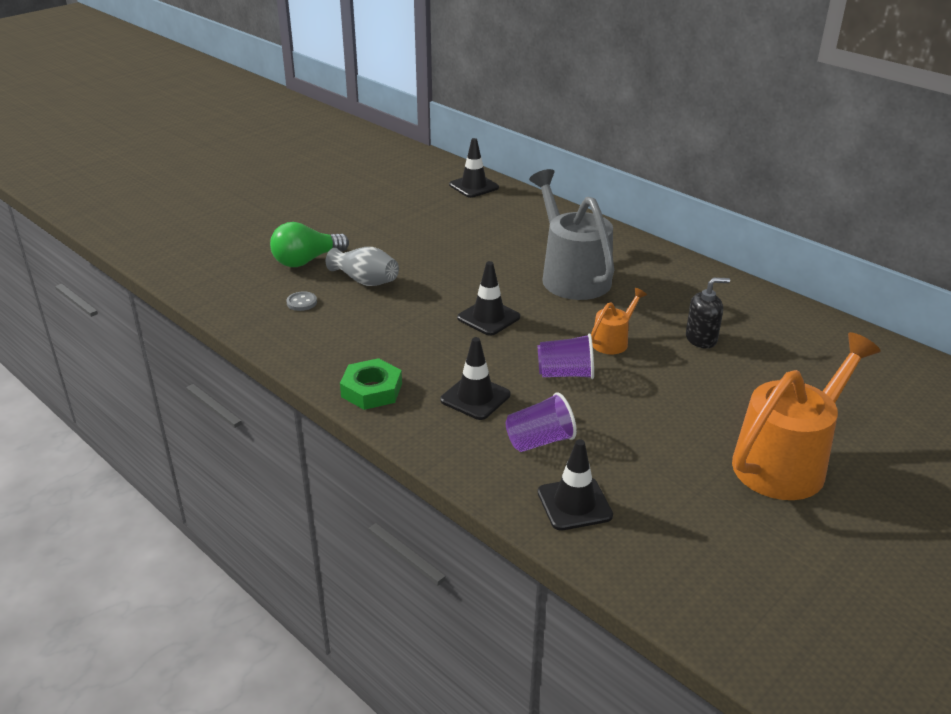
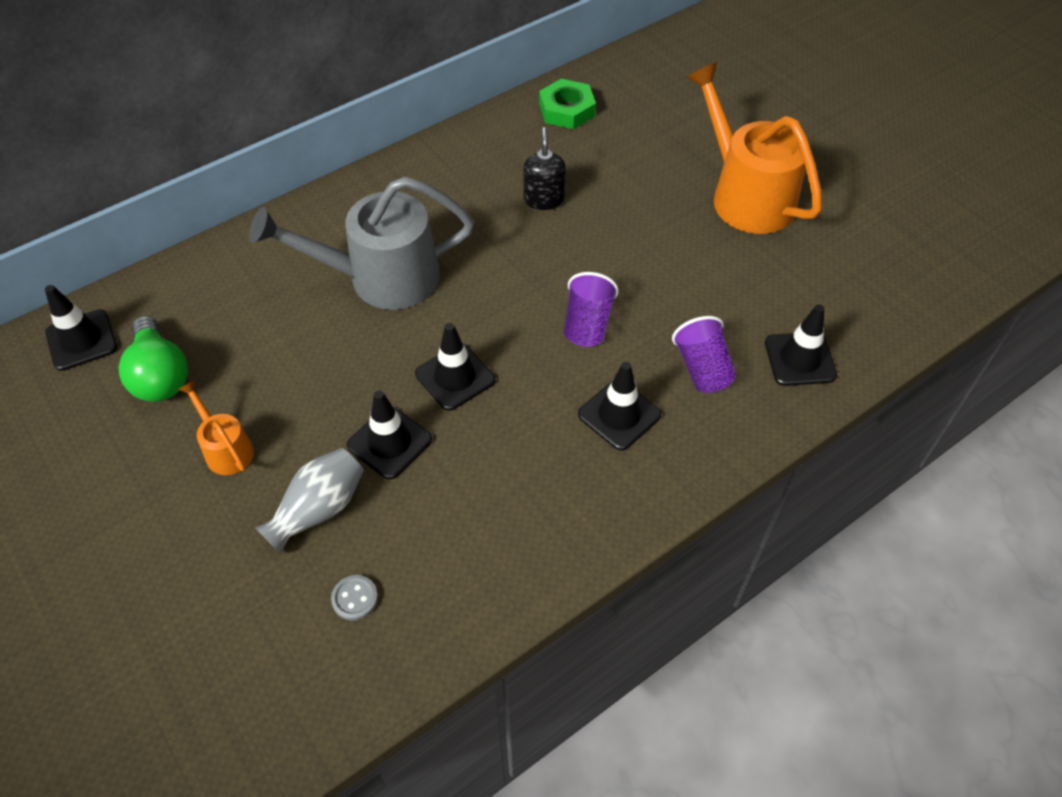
camera: 80 degrees left, 20 degrees up
green light bulb [270,222,349,267] -> green light bulb moved to [119,316,188,402]
green nut [340,358,402,410] -> green nut moved to [539,79,596,129]
orange watering can [591,288,647,354] -> orange watering can moved to [178,380,254,475]
none -> black traffic cone [347,390,432,479]

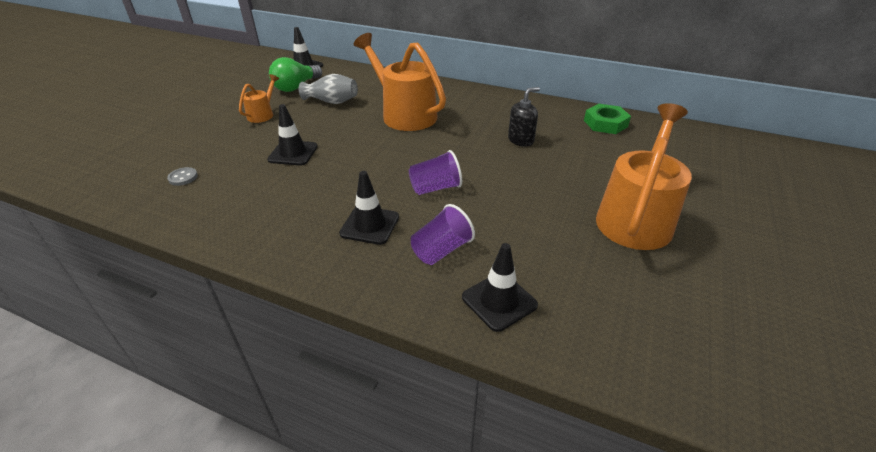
camera: 60 degrees right, 15 degrees down
grey watering can [249,177,474,310] -> orange watering can [354,33,446,131]
grey vase [255,448,364,554] -> grey vase moved to [299,74,358,104]
black traffic cone [415,323,495,411] -> none

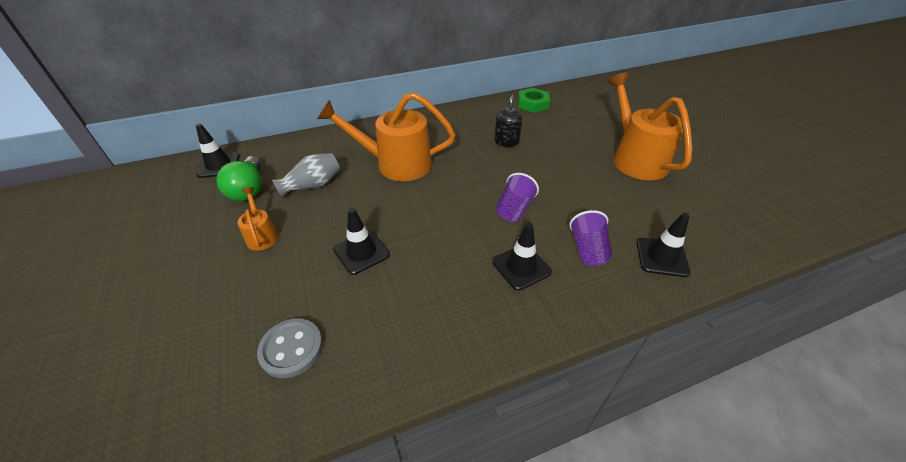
camera: 45 degrees left, 5 degrees up
grey button [167,167,198,186] -> grey button [257,318,323,378], size x1.78

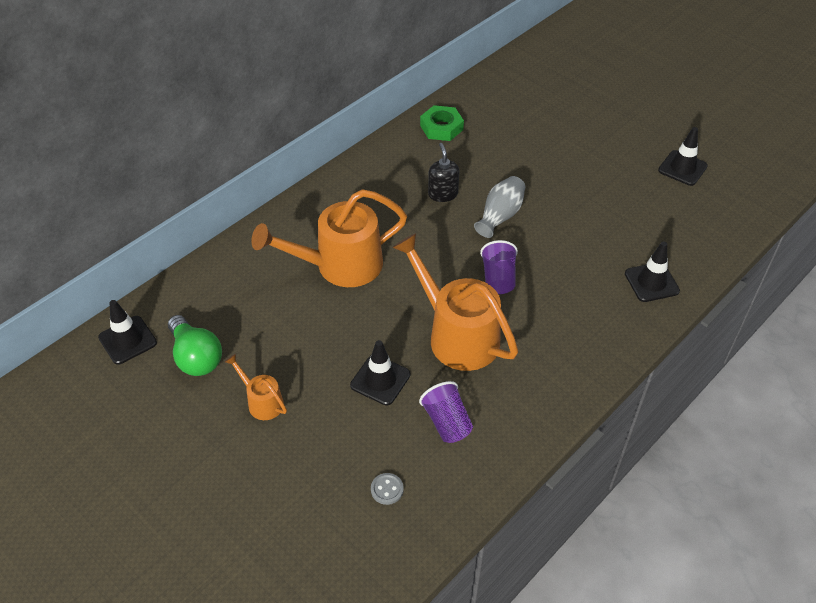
camera: 25 degrees left, 5 degrees up
grey button [257,318,323,378] -> grey button [371,473,404,505], size x0.56
grey vase [272,153,340,198] -> grey vase moved to [474,176,525,238]
black traffic cone [492,222,552,291] -> black traffic cone moved to [658,127,708,186]
purple cup [569,210,612,266] -> purple cup moved to [419,381,473,443]
orange watering can [608,72,692,180] -> orange watering can moved to [392,233,518,371]

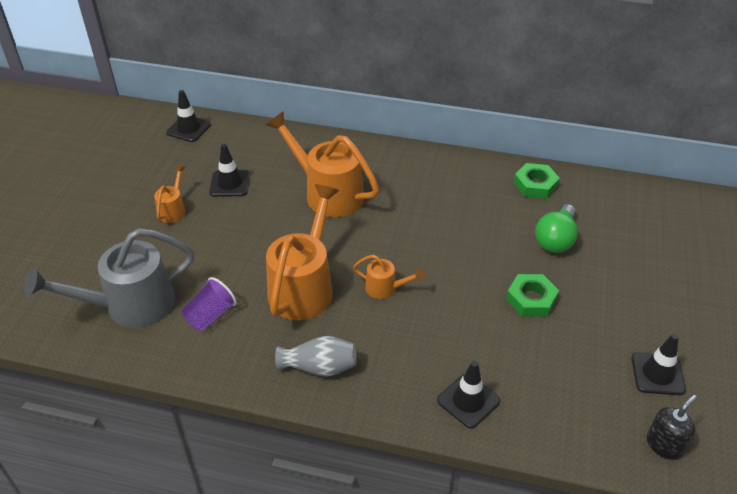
camera: 60 degrees right, 5 degrees down
green light bulb [168,315,222,376] -> green light bulb moved to [535,204,578,253]
black traffic cone [350,340,410,405] -> black traffic cone moved to [209,144,250,197]
grey button [371,473,404,505] -> grey watering can [24,228,195,328]
black soap dispenser [428,143,459,202] -> black soap dispenser moved to [647,395,697,460]
grey vase [474,176,525,238] -> grey vase moved to [275,336,357,377]
purple cup [480,240,518,294] -> orange watering can [353,255,425,299]
none -> green nut [506,274,559,317]

